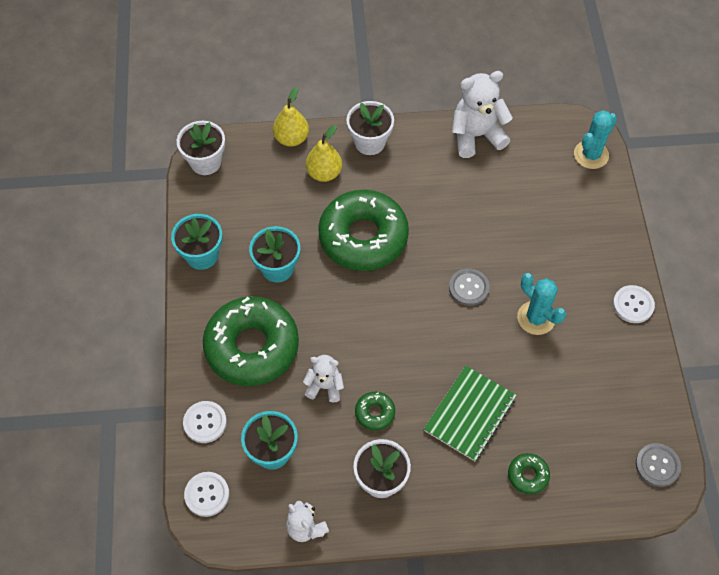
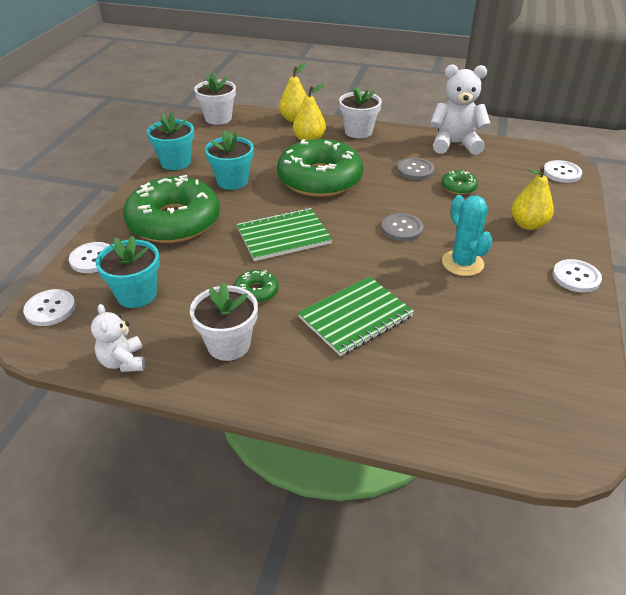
camera: 20 degrees right, 20 degrees down
white teddy bear [303,355,344,402] -> none
green donut [508,453,550,494] -> green donut moved to [441,170,478,195]
turquoise cactus [574,110,617,169] -> white button [544,160,582,183]
grey button [636,443,681,487] -> grey button moved to [397,158,434,180]
none -> green notebook [237,208,332,261]
none -> yellow pear [511,165,554,230]

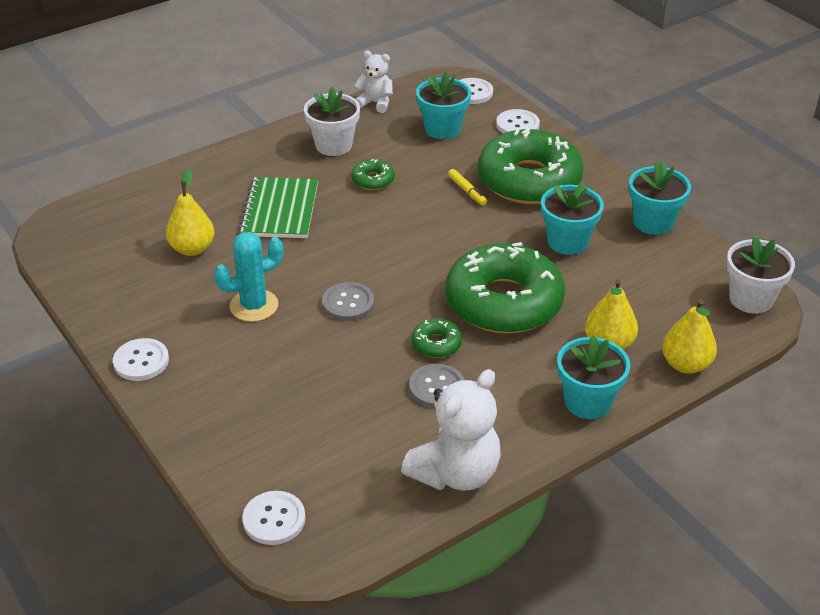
camera: 130 degrees right, 0 degrees up
green notebook [237,208,332,261] -> none
white flower pot [339,86,382,139] -> turquoise flower pot [557,335,630,419]
green donut [441,170,478,195] -> green donut moved to [412,318,462,358]
turquoise cactus [442,195,493,276] -> turquoise cactus turned 45 degrees counterclockwise [214,232,283,322]
yellow pear [511,165,554,230] -> yellow pear moved to [166,169,215,256]
none -> yellow marker [448,169,487,205]

